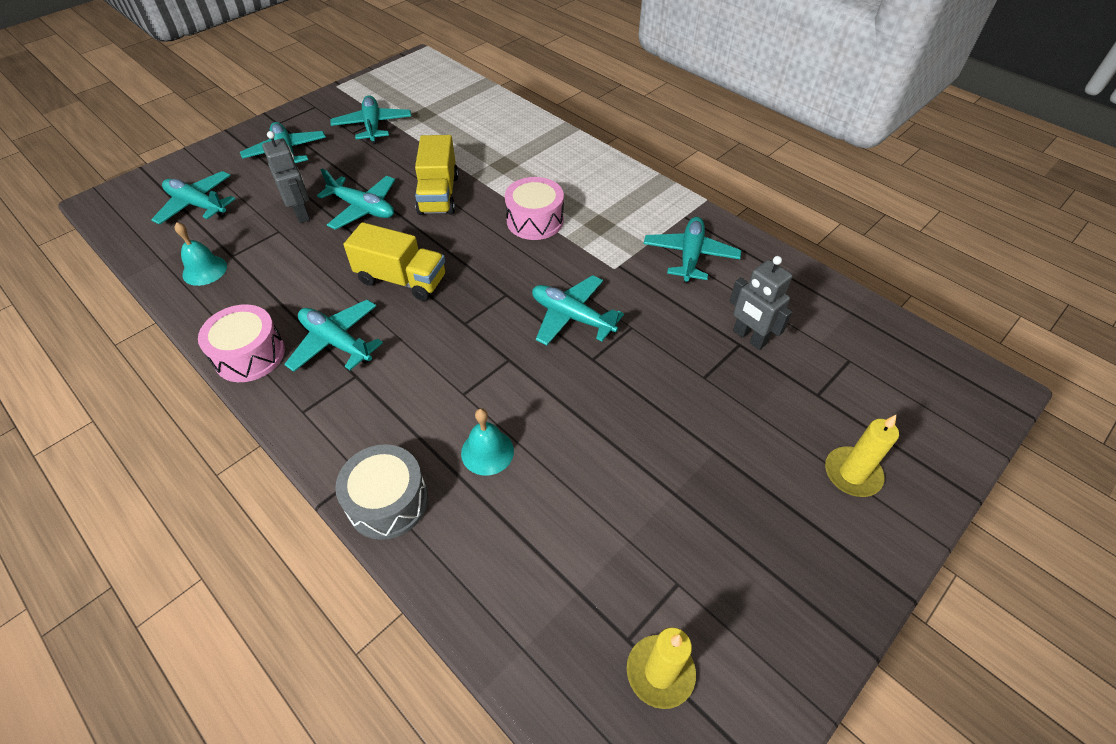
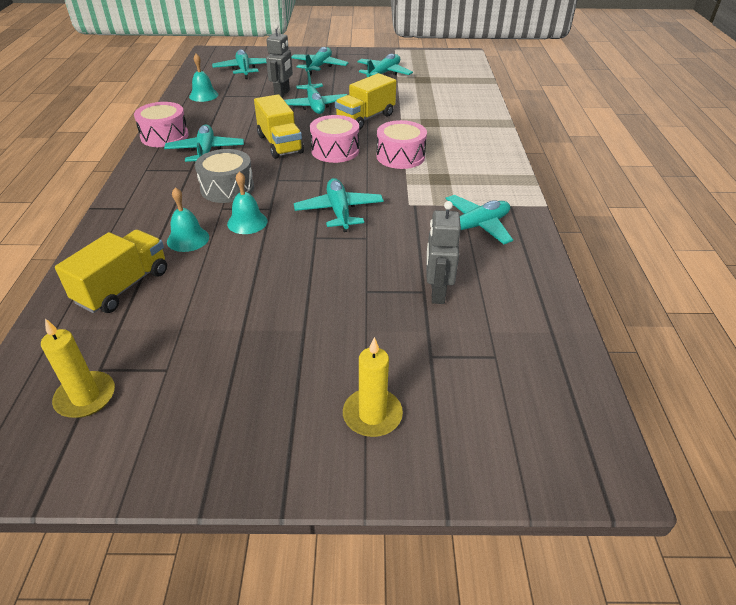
camera: 45 degrees right, 10 degrees down
grey drum [335,444,428,540] -> grey drum moved to [195,149,254,203]
none -> yellow truck [55,229,167,313]
none -> turquoise bell [227,172,267,234]
none -> pink drum [310,115,359,163]

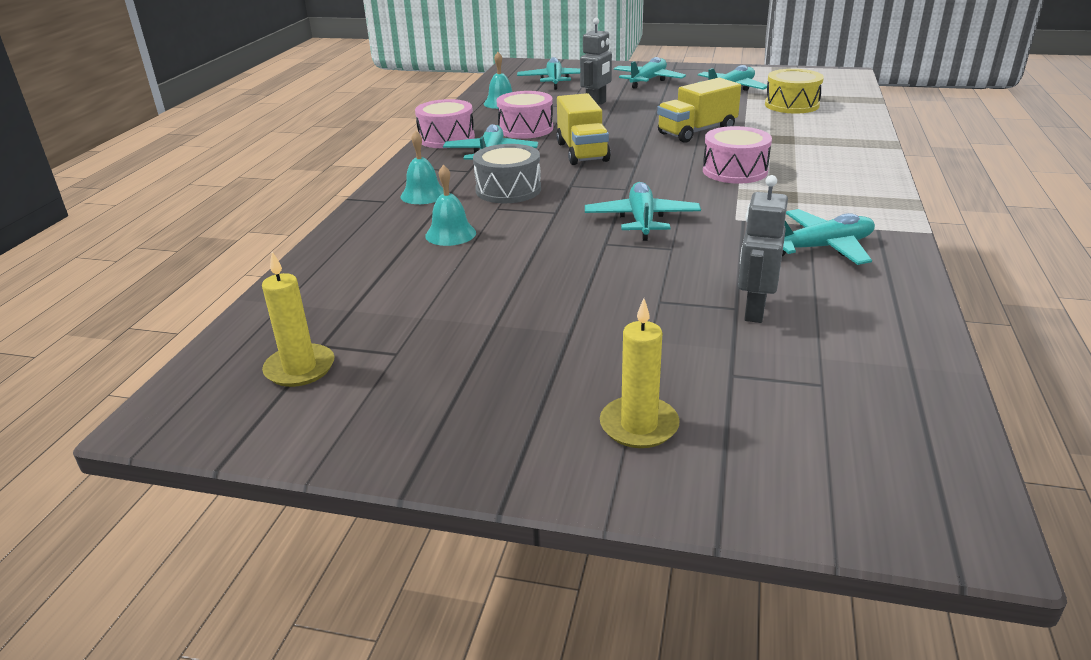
camera: 15 degrees right, 10 degrees down
yellow truck [55,229,167,313] -> none
turquoise bell [227,172,267,234] -> turquoise bell moved to [401,131,444,204]
turquoise plane [284,70,347,114] -> none
pink drum [310,115,359,163] -> pink drum moved to [497,91,553,139]
none -> yellow drum [765,69,824,114]

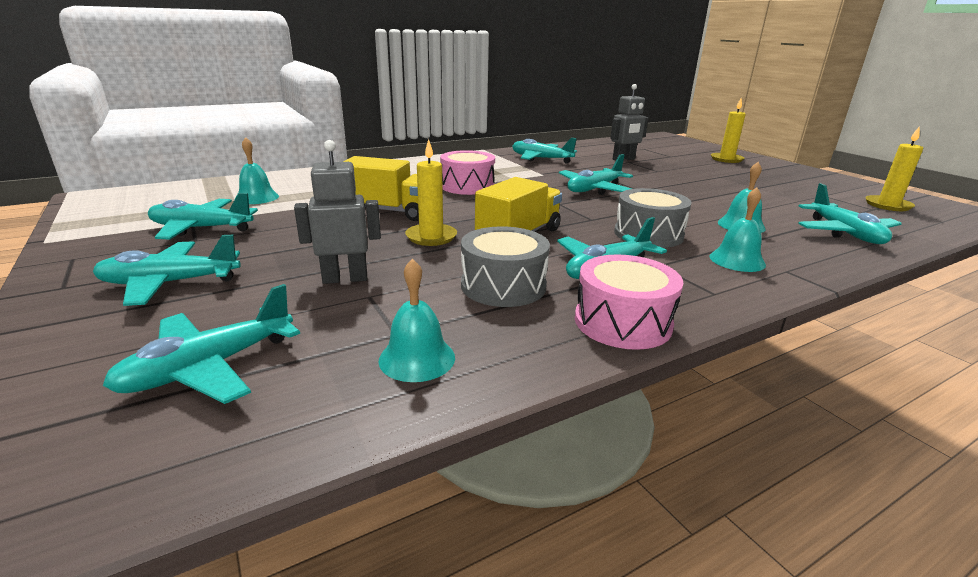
camera: 135 degrees left, 5 degrees down
pink drum [497,91,553,139] -> grey drum [461,226,550,307]
yellow drum [765,69,824,114] -> turquoise bell [235,137,279,204]
none -> yellow candle [405,139,457,246]
none -> turquoise plane [798,183,902,244]

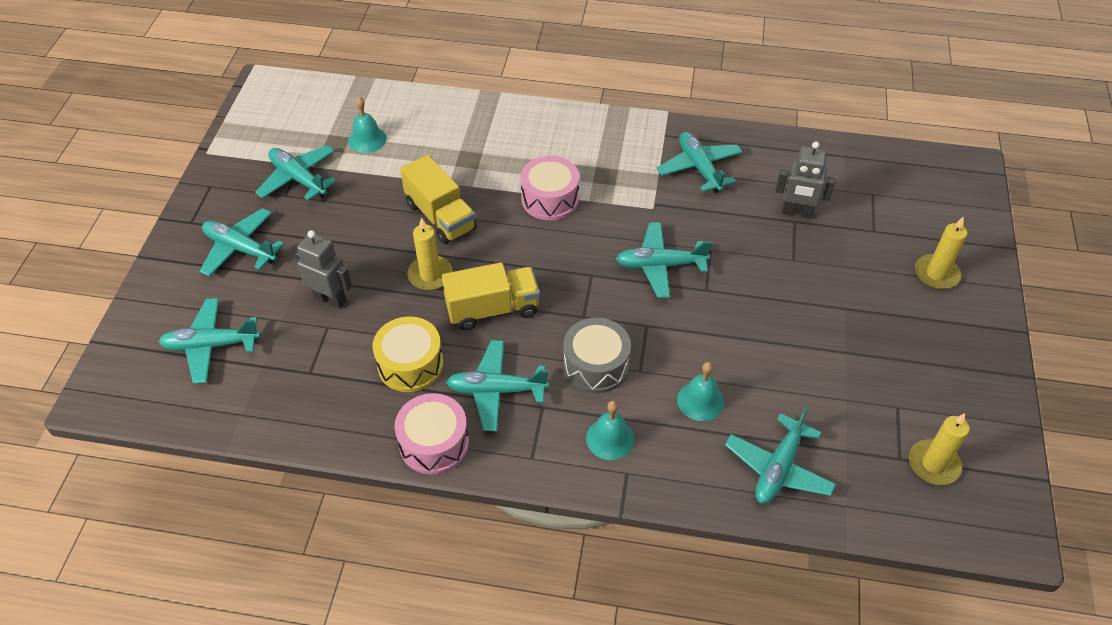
camera: 40 degrees right, 25 degrees up
turquoise bell [379,259,455,382] -> none
grey drum [461,226,550,307] -> yellow drum [373,316,444,392]

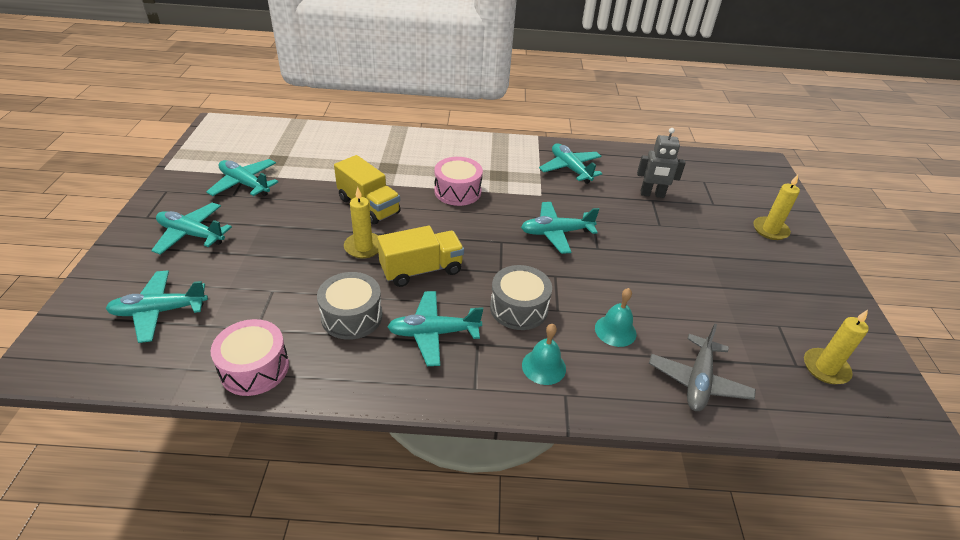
camera: 10 degrees left, 10 degrees down
grey robot [295,230,352,309] -> none
turquoise bell [348,97,387,153] -> none
yellow drum [373,316,444,392] -> grey drum [317,272,382,340]
pink drum [395,393,469,474] -> pink drum moved to [211,319,289,396]
turquoise plane [725,407,836,504] -> grey plane [649,323,756,411]

